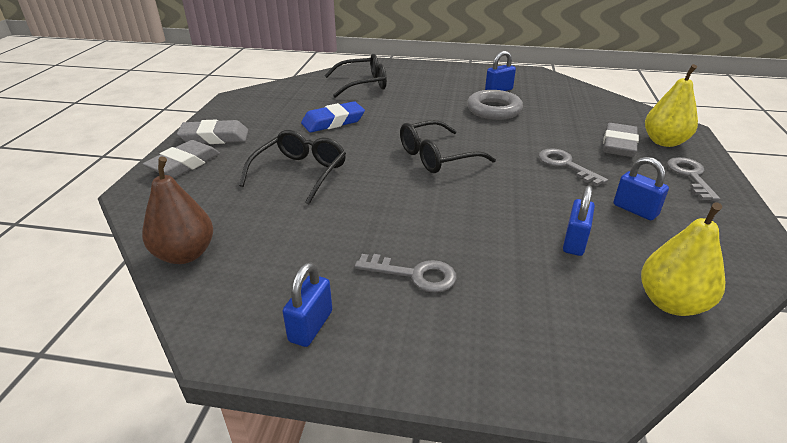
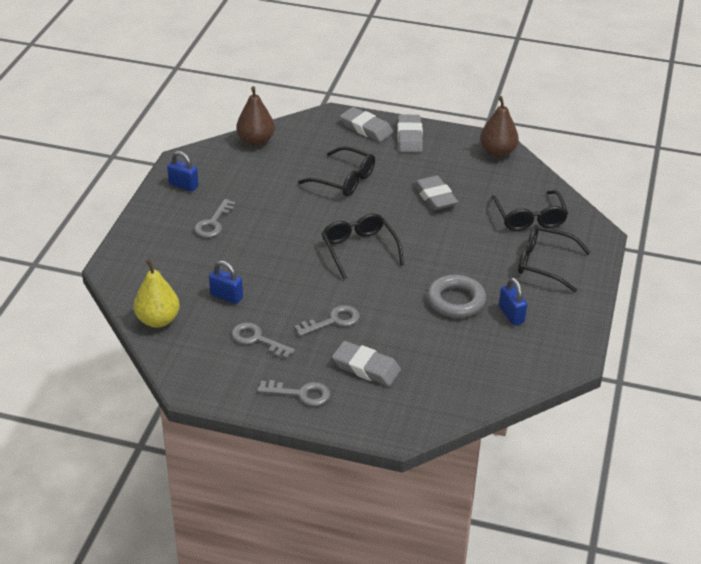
camera: 95 degrees right, 5 degrees up
blue eraser [301,101,365,132] -> grey eraser [413,175,458,210]
blue padlock [614,157,669,220] -> grey key [231,322,295,359]
yellow pear [645,64,698,147] -> none
none -> brown pear [480,96,519,158]
none -> black glasses [518,225,591,292]

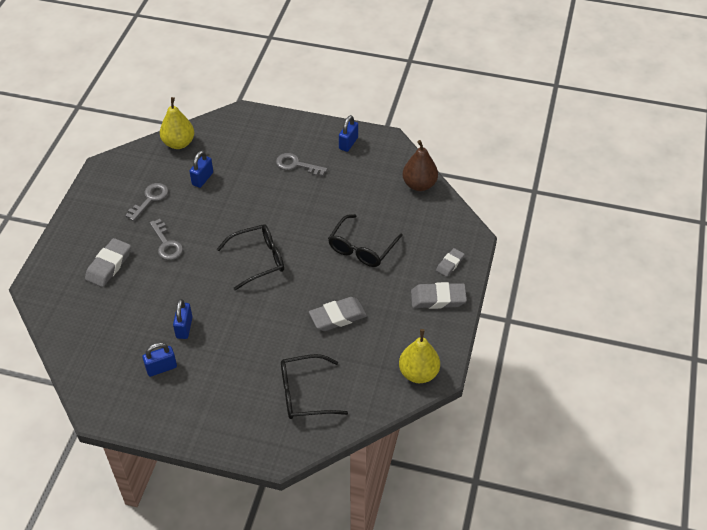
camera: 90 degrees right, 10 degrees up
grey key [257,380,330,406] -> none
grey eraser [340,107,393,142] -> grey eraser [436,248,465,277], size x0.61
grey ring [427,275,486,318] -> blue padlock [173,299,192,339]
brown pear [480,96,519,158] -> yellow pear [399,329,440,383]
black glasses [518,225,591,292] -> none

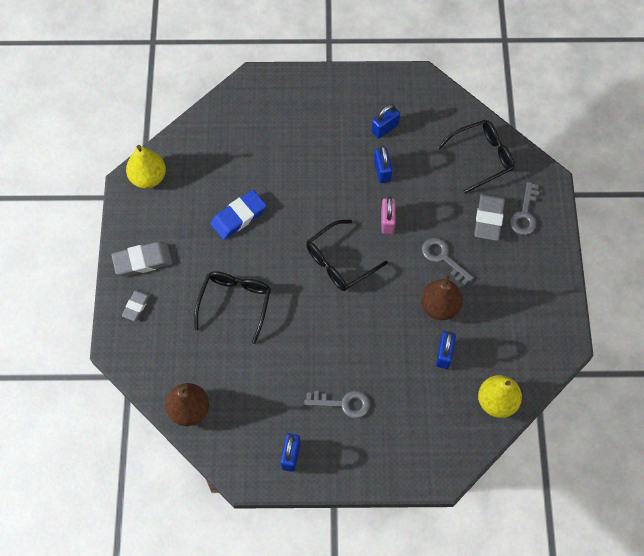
camera: 165 degrees right, 15 degrees up
grey key [125,183,168,221] -> grey key moved to [510,182,539,235]
black glasses [281,354,348,419] -> black glasses moved to [438,120,514,193]
grey eraser [309,297,367,331] -> blue eraser [210,190,267,240]
none -> pink padlock [381,197,396,234]
none -> brown pear [421,273,463,320]

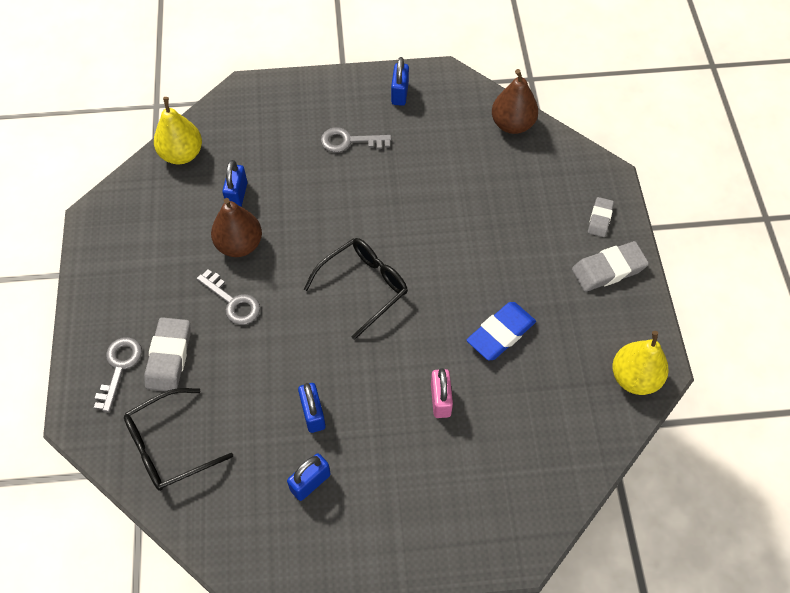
camera: 175 degrees right, 5 degrees down
black glasses [194,271,271,344] -> none
pink padlock [381,197,396,234] -> pink padlock moved to [431,368,453,418]

